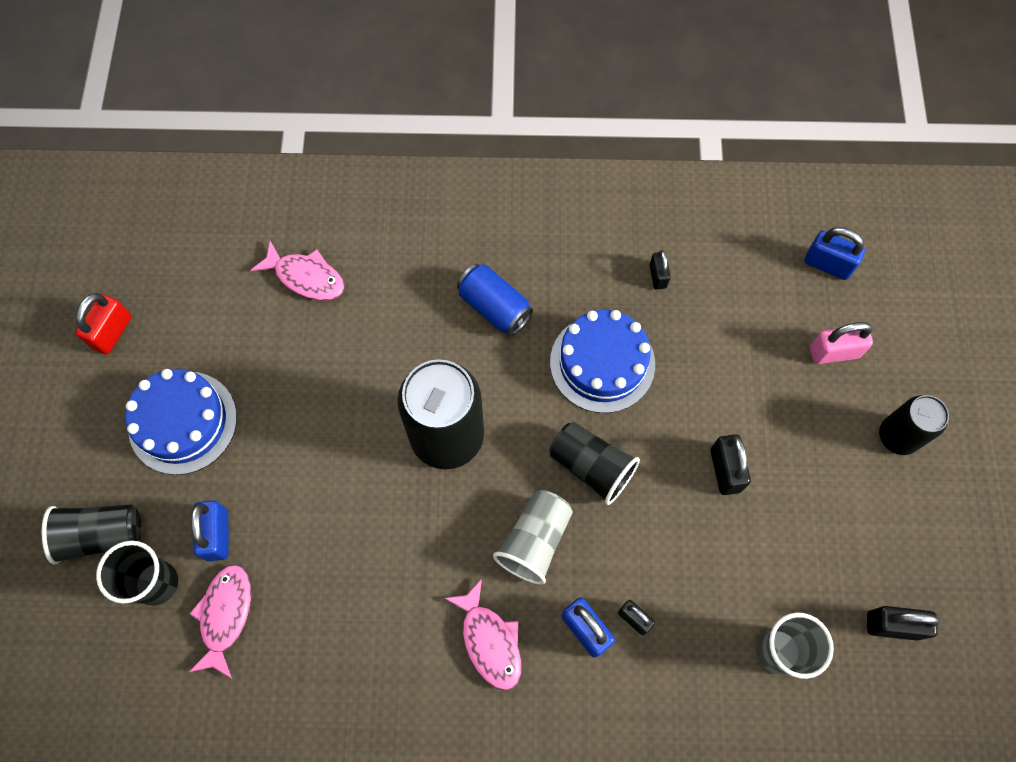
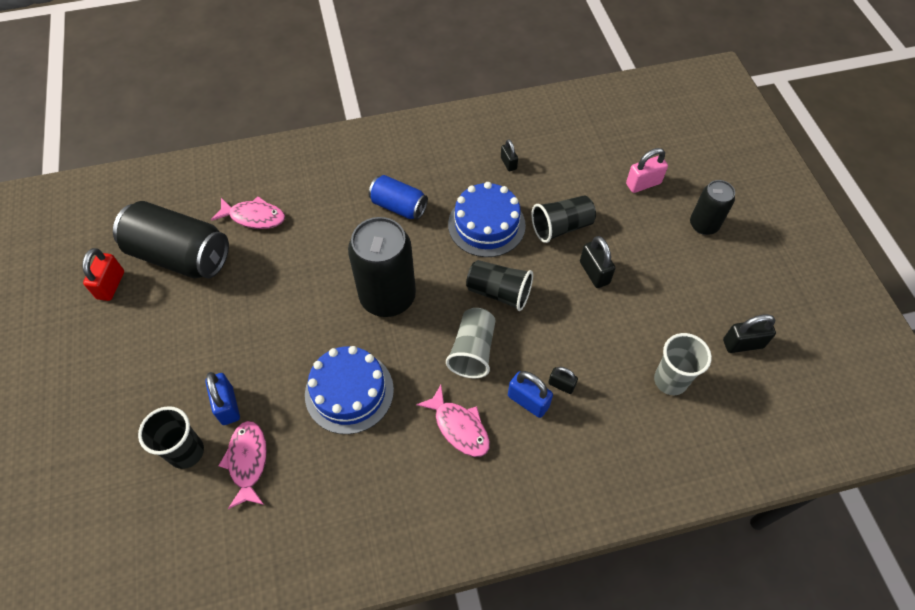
camera: 15 degrees left, 10 degrees down
black cup [42,505,141,565] -> black cup moved to [531,195,596,243]
blue cake [125,369,237,475] -> blue cake moved to [305,346,394,434]
blue padlock [804,227,865,280] -> none
none -> black can [113,201,229,278]

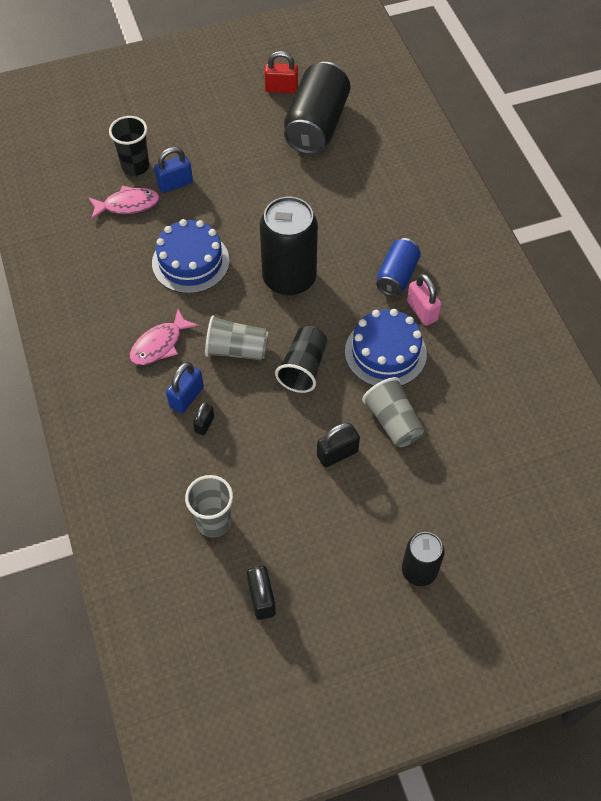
camera: 85 degrees right, 0 degrees up
pink fish [211,196,285,229] -> none
black padlock [501,139,518,172] -> none
black cup [531,195,596,243] -> grey cup [362,377,424,447]
pink padlock [626,148,668,193] -> pink padlock moved to [407,274,442,326]

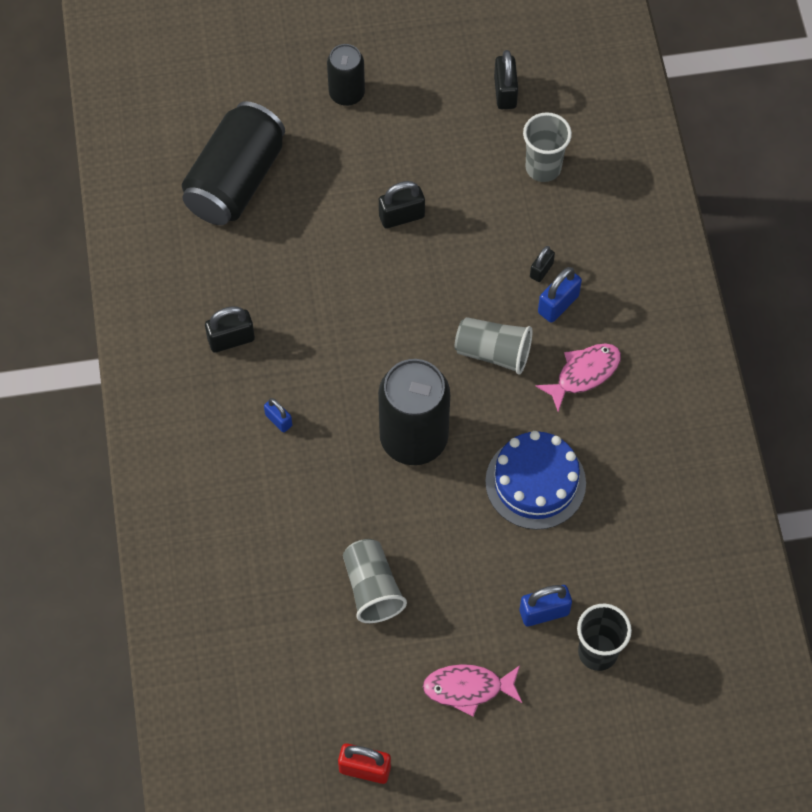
camera: 170 degrees left, 5 degrees up
pink fish [89,186,160,219] -> pink fish moved to [423,664,522,717]
black cup [275,326,327,393] -> none
black can [284,62,350,154] -> black can moved to [182,101,285,225]
blue cake [345,309,427,386] -> none
grey cup [362,377,424,447] -> grey cup moved to [343,539,407,623]
blue can [376,238,421,296] -> blue padlock [264,398,292,433]
pink padlock [407,274,442,326] -> none
none -> black padlock [205,306,255,353]

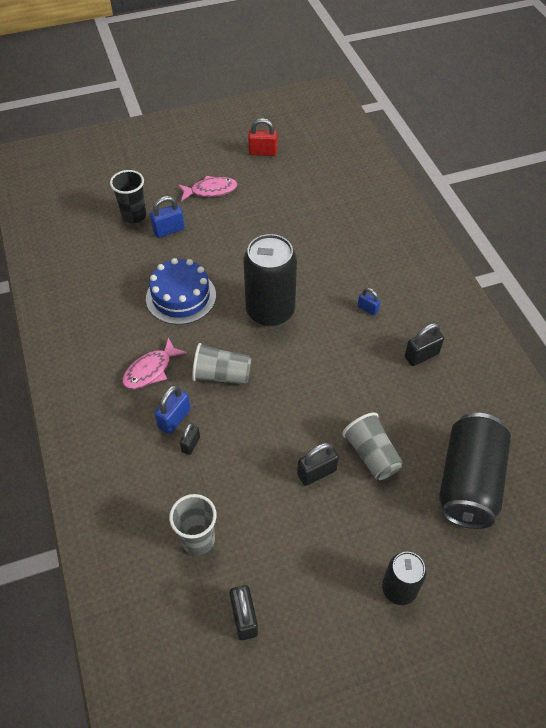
camera: 170 degrees right, 10 degrees down
grey cup [343,539,407,623] -> grey cup moved to [342,412,403,480]

